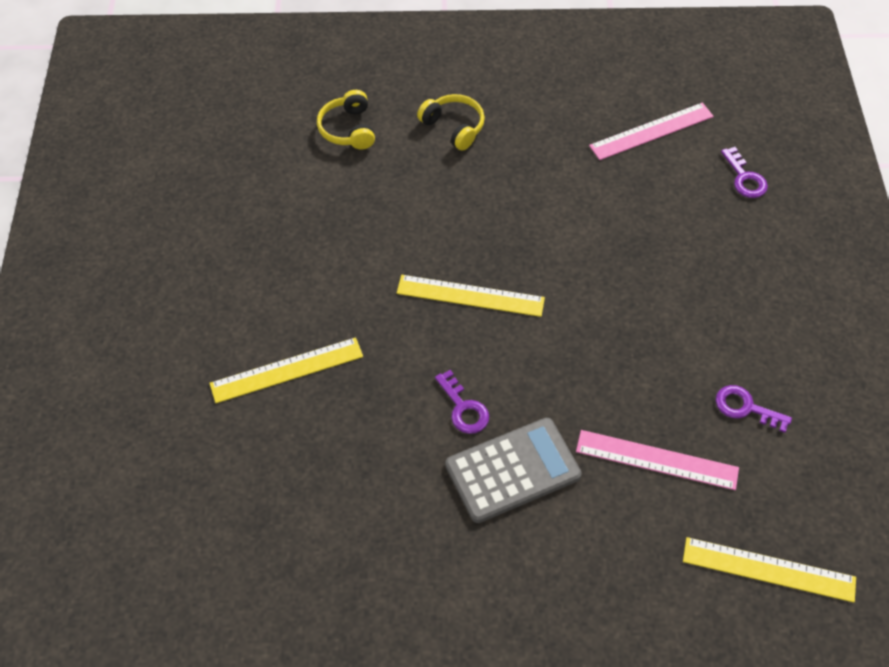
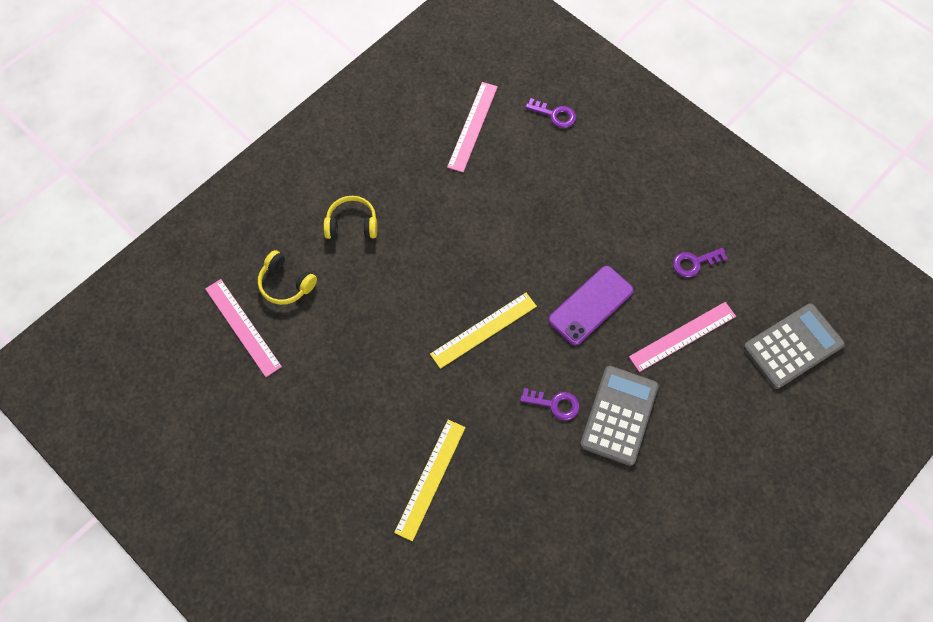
camera: 45 degrees left, 10 degrees up
yellow ruler [683,537,856,602] -> grey calculator [743,304,845,389]
none -> pink ruler [205,279,282,377]
none -> purple phone [548,266,634,345]

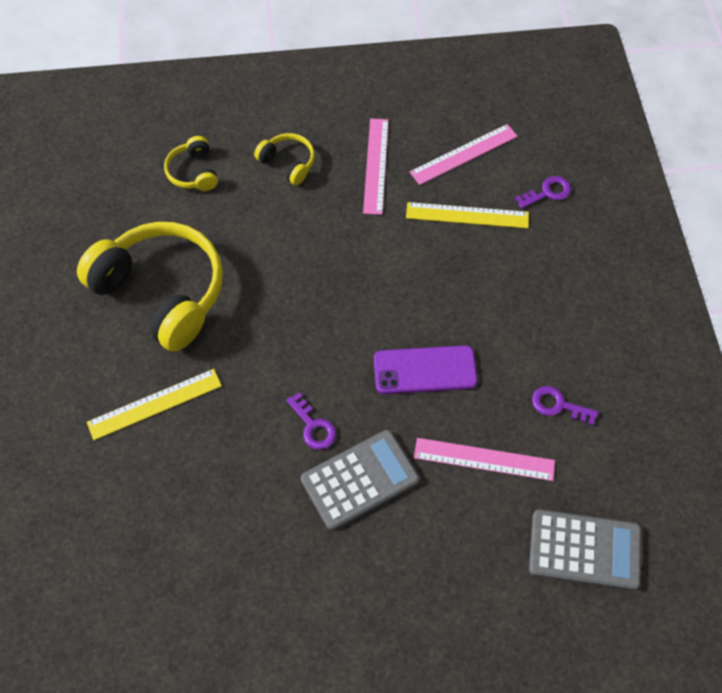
camera: 40 degrees right, 5 degrees down
pink ruler [205,279,282,377] -> pink ruler moved to [363,119,389,215]
yellow ruler [430,293,537,369] -> yellow ruler moved to [406,202,529,228]
purple key [525,98,576,128] -> purple key turned 90 degrees counterclockwise [515,176,571,209]
none -> yellow headphones [77,222,223,352]

